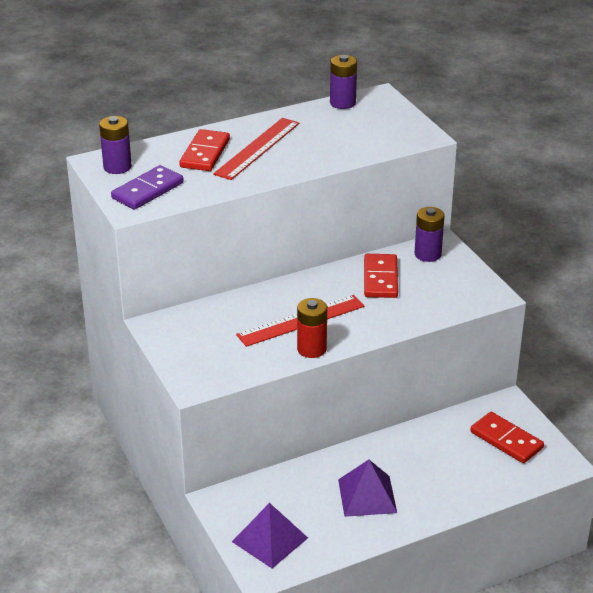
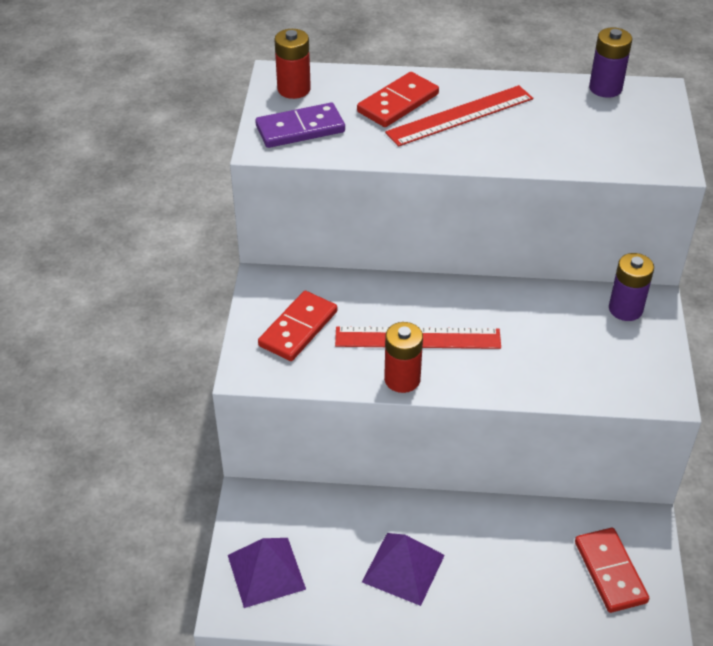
camera: 30 degrees right, 10 degrees up
purple battery [99,116,132,174] -> red battery [274,29,311,99]
red domino [364,254,398,298] -> red domino moved to [258,291,337,361]

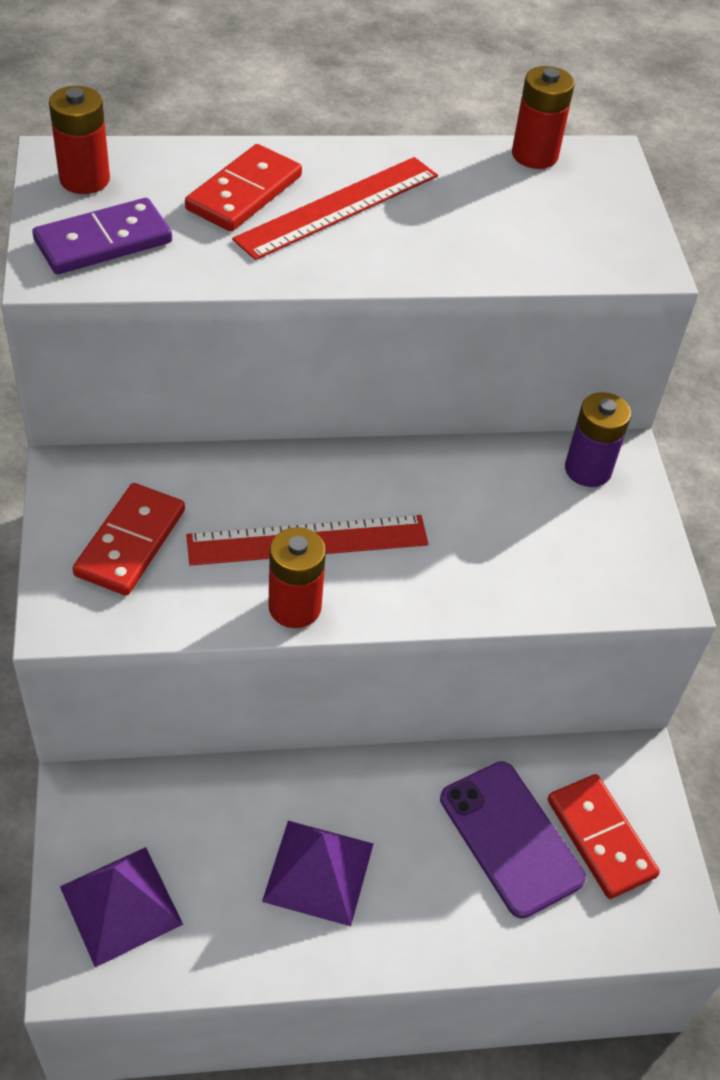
camera: 15 degrees left, 5 degrees up
purple battery [589,28,632,98] -> red battery [512,66,575,169]
none -> purple phone [440,761,586,919]

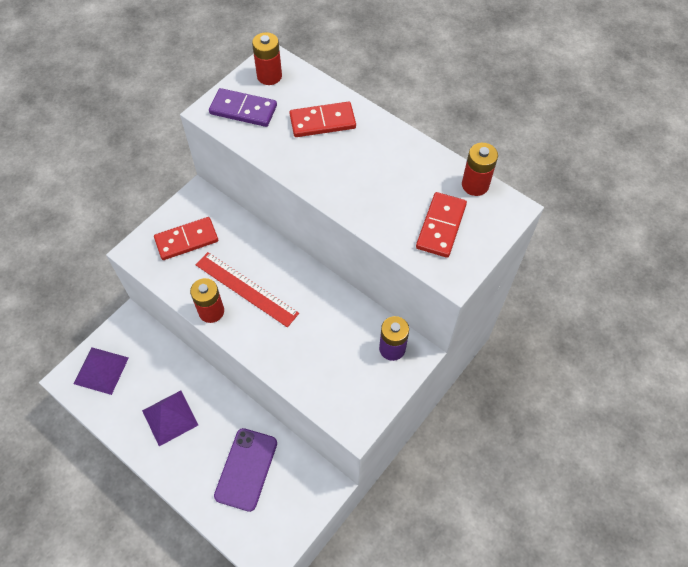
camera: 50 degrees right, 10 degrees up
red ruler [232,157,438,260] -> none
red domino [548,774,660,899] -> red domino moved to [416,192,467,258]

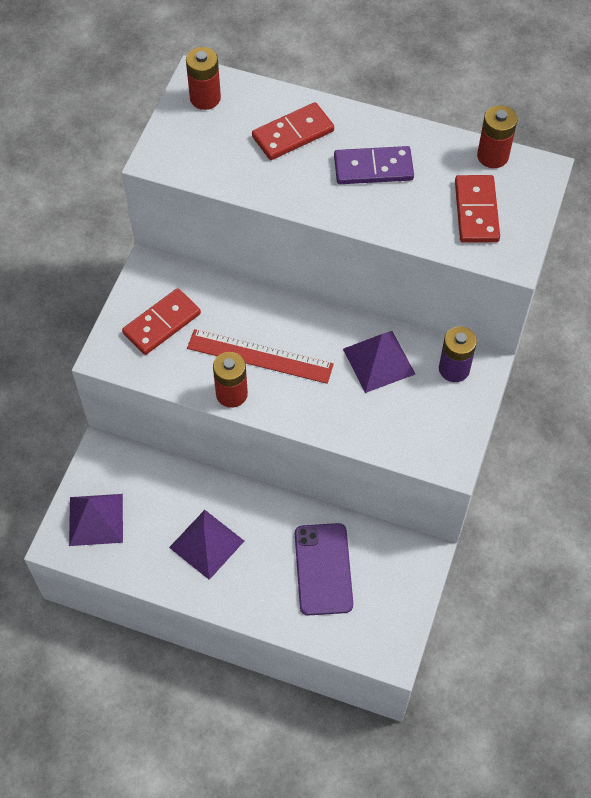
camera: 20 degrees left, 0 degrees up
purple domino [209,88,277,127] -> purple domino moved to [334,146,414,184]
none -> purple pyramid [343,331,415,393]

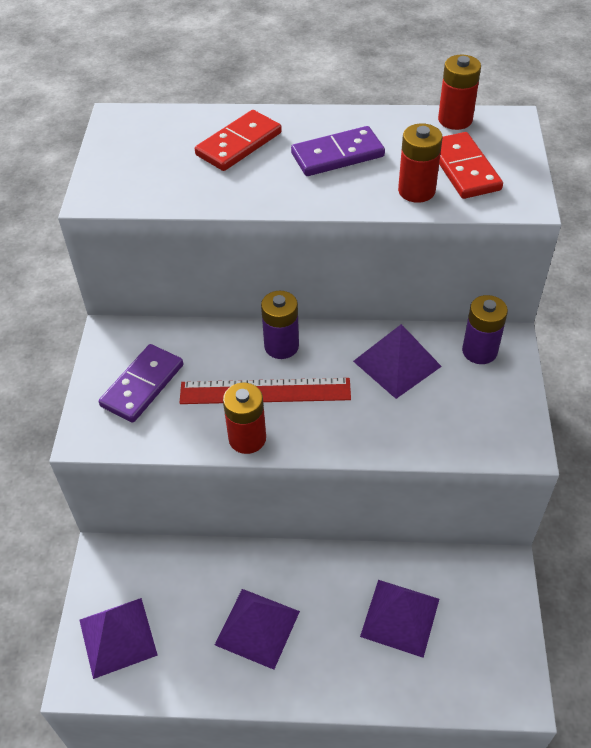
camera: 15 degrees left, 10 degrees down
red domino [122,288,201,355] -> purple domino [99,344,183,423]
red battery [186,47,221,110] -> red battery moved to [398,123,442,203]
purple phone [295,523,353,616] -> purple pyramid [360,580,439,658]
none -> purple battery [261,291,299,359]

